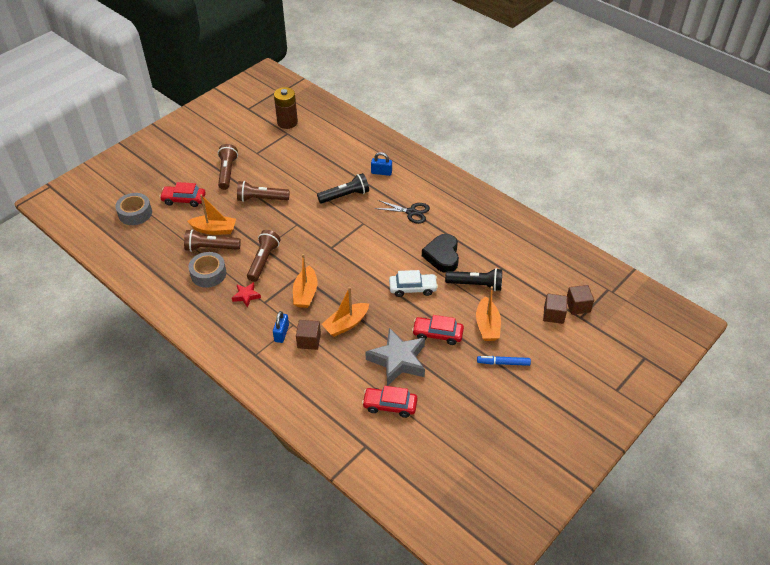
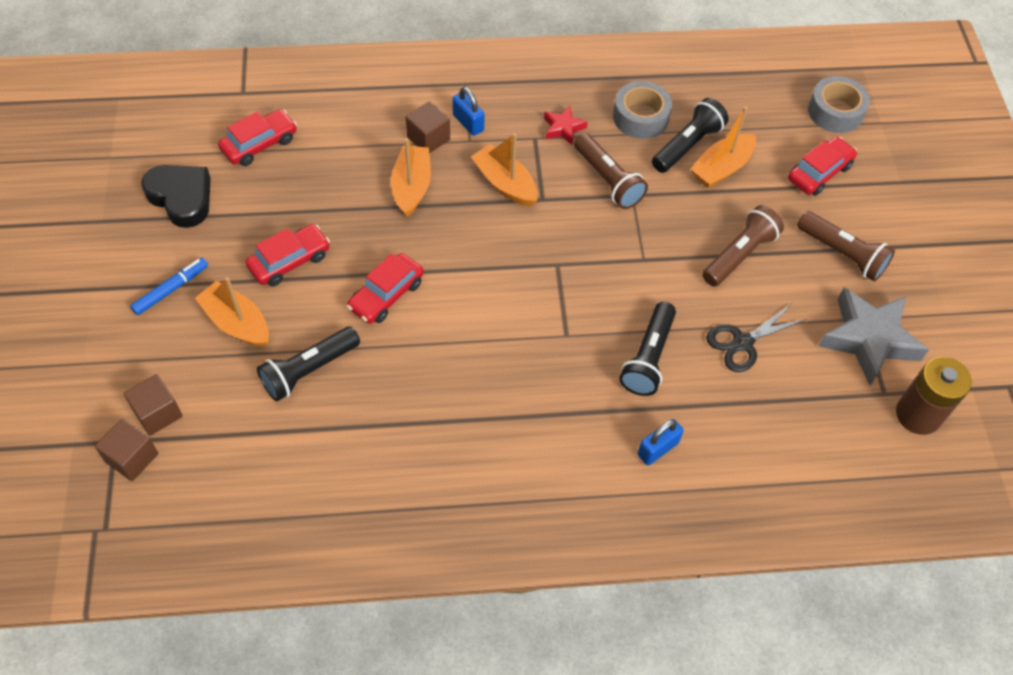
camera: 130 degrees right, 10 degrees up
brown flashlight [184,229,241,252] -> black flashlight [652,98,729,173]
grey star [366,328,425,386] -> grey star moved to [818,288,929,385]
black scissors [374,200,430,224] -> black scissors moved to [706,304,806,372]
white car [389,270,438,297] -> red car [347,253,424,324]
black heart [422,234,459,273] -> black heart moved to [141,165,211,228]

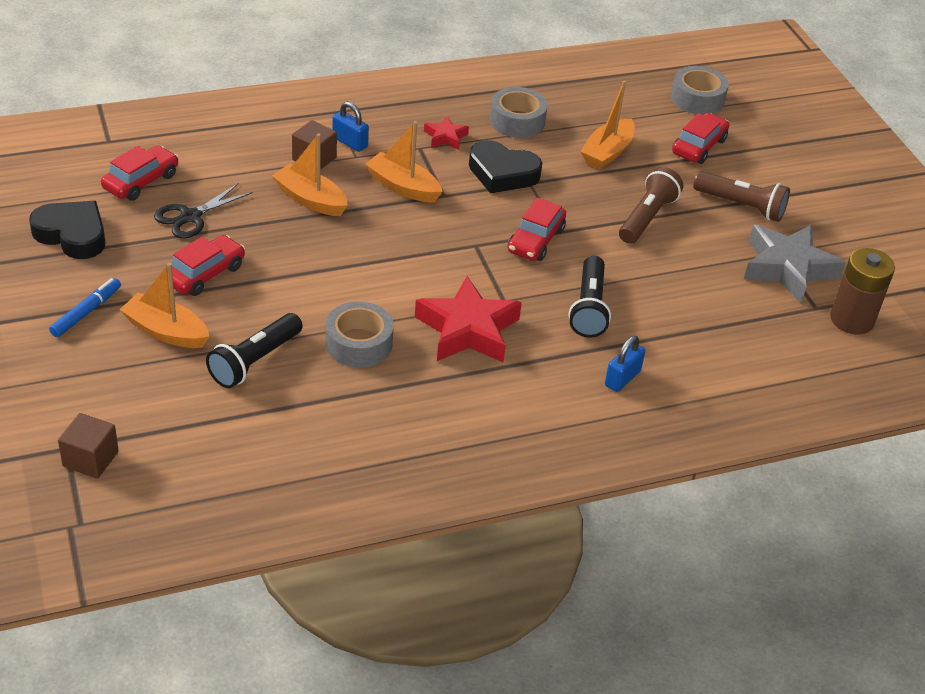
camera: 15 degrees left, 15 degrees down
brown cube [123,374,182,436] -> none
red car [347,253,424,324] -> red car moved to [508,198,566,261]
orange boat [391,138,431,217] -> orange boat turned 45 degrees counterclockwise [272,133,348,216]
brown flashlight [574,133,648,209] -> black heart [469,140,542,193]
black flashlight [652,98,729,173] -> none
black scissors [706,304,806,372] -> black scissors moved to [154,183,253,238]
none -> grey tape [325,302,393,368]
none -> red star [415,276,522,363]

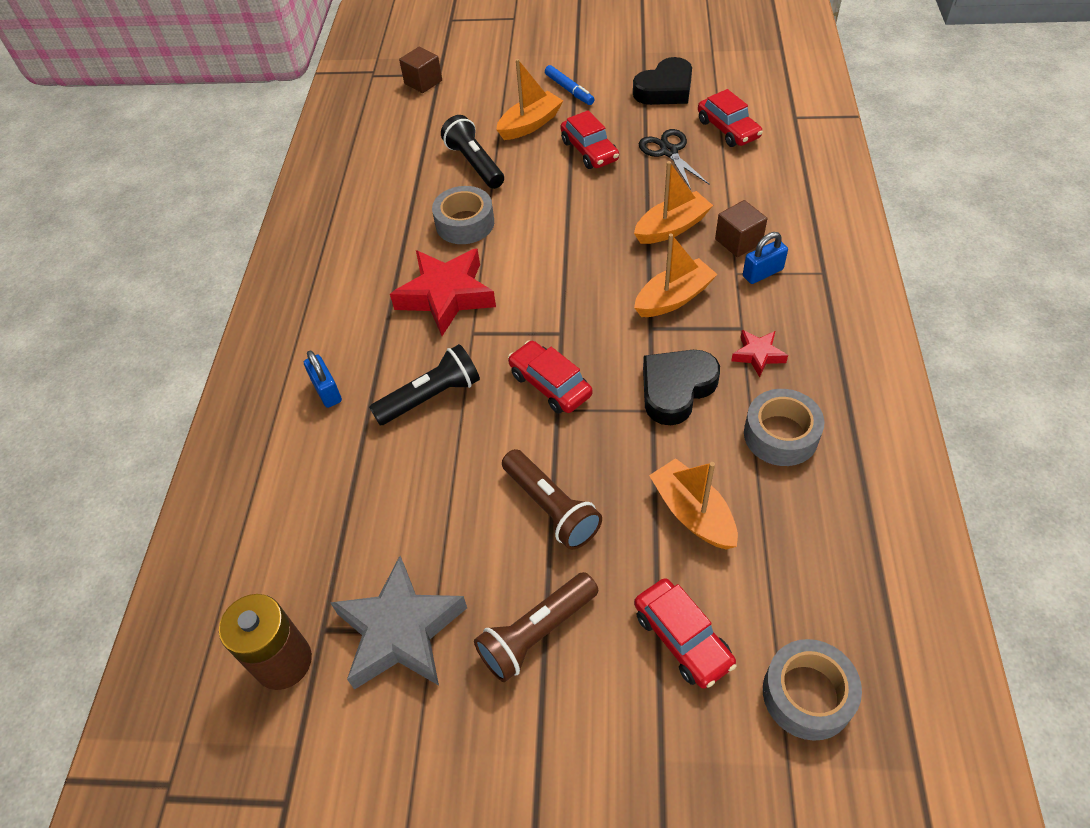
camera: 120 degrees right, 10 degrees up
black flashlight [569,256,611,338] -> black flashlight turned 120 degrees clockwise [369,344,480,425]

